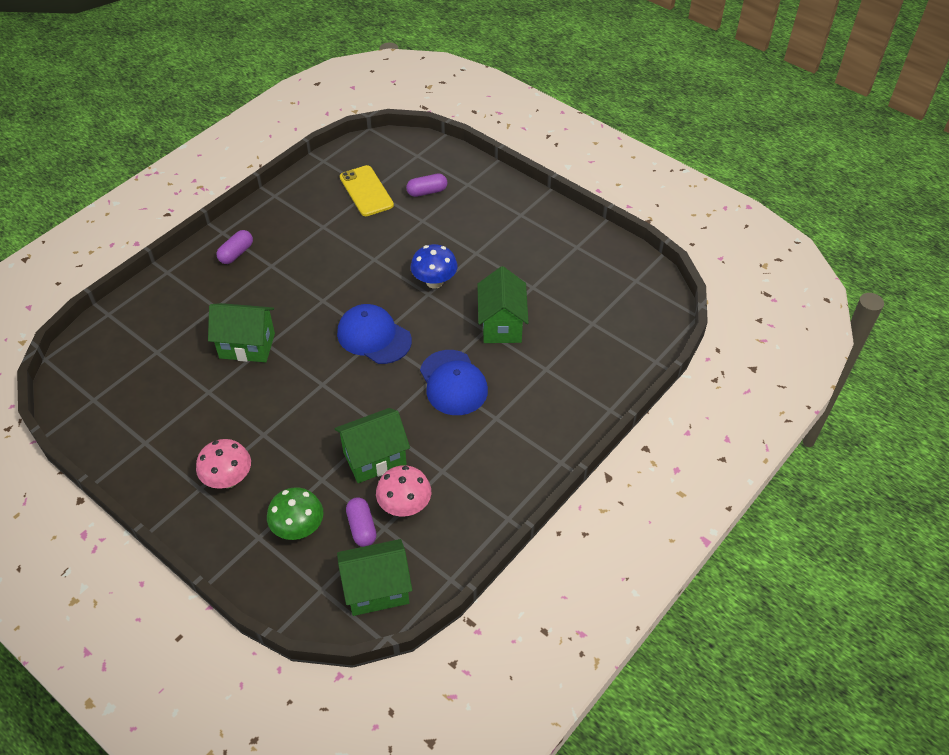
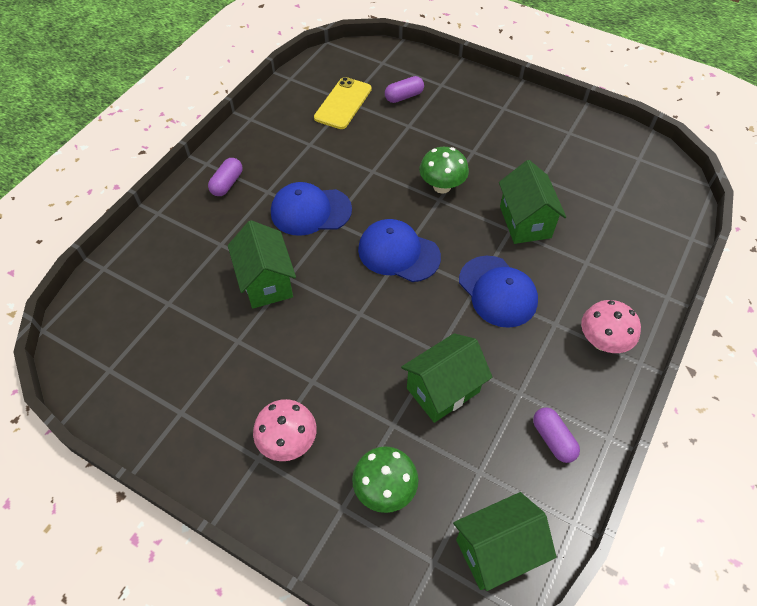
camera: 10 degrees left, 5 degrees up
green house [208,303,275,362] -> green house turned 75 degrees clockwise [228,220,296,309]
yellow phone [340,165,394,216] -> yellow phone turned 60 degrees clockwise [314,77,372,129]
purple capsule [346,497,376,547] -> purple capsule moved to [533,407,580,463]
pink mushroom [376,465,431,517] -> pink mushroom moved to [581,300,641,353]
blue mushroom [411,244,458,289] -> green mushroom [419,147,469,194]
none -> blue cap [271,182,352,236]

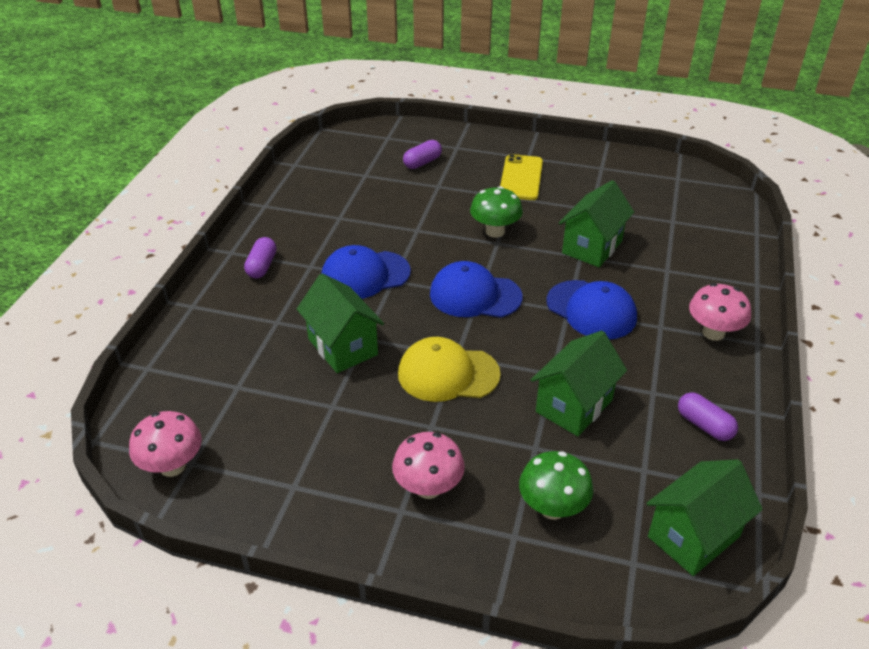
camera: 15 degrees left, 15 degrees down
yellow phone [314,77,372,129] -> yellow phone moved to [500,154,543,200]
green house [499,160,566,244] -> green house turned 60 degrees clockwise [559,180,634,267]
none -> pink mushroom [129,411,202,477]
none -> yellow cap [398,337,501,402]

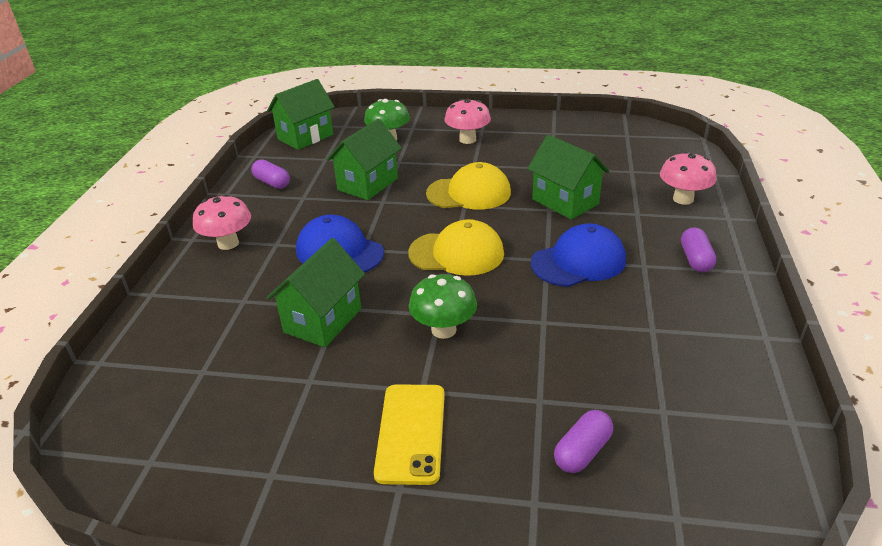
camera: 175 degrees right, 5 degrees down
pink mushroom [129,411,202,477] -> pink mushroom moved to [660,151,716,205]
blue cap [430,261,522,318] -> yellow cap [408,219,504,276]

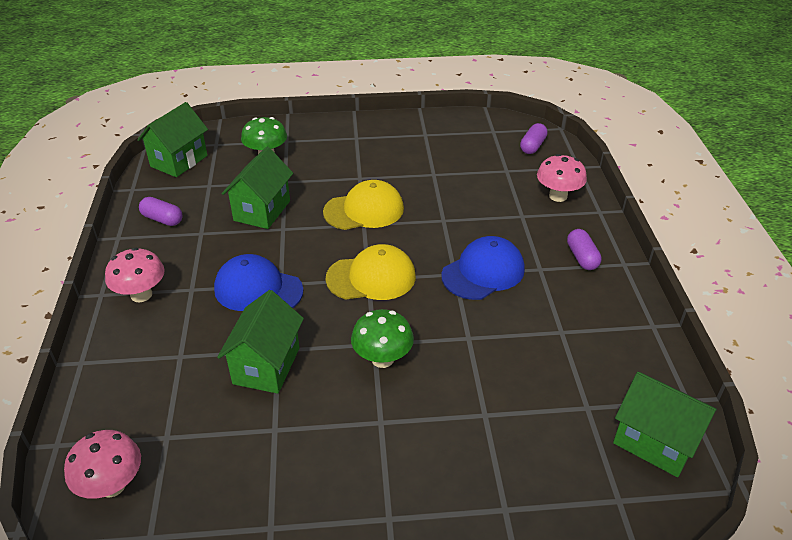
camera: 15 degrees left, 5 degrees up
yellow phone [374,384,445,485] -> none
pink mushroom [445,99,491,144] -> pink mushroom moved to [64,430,141,499]
green house [527,135,609,220] -> green house moved to [613,372,717,477]
purple capsule [554,410,613,473] -> purple capsule moved to [520,123,548,154]

